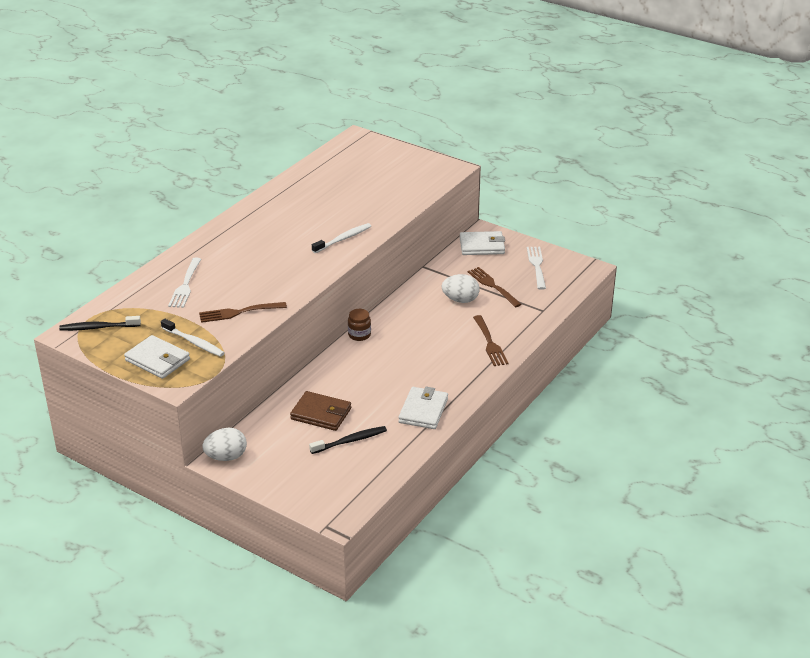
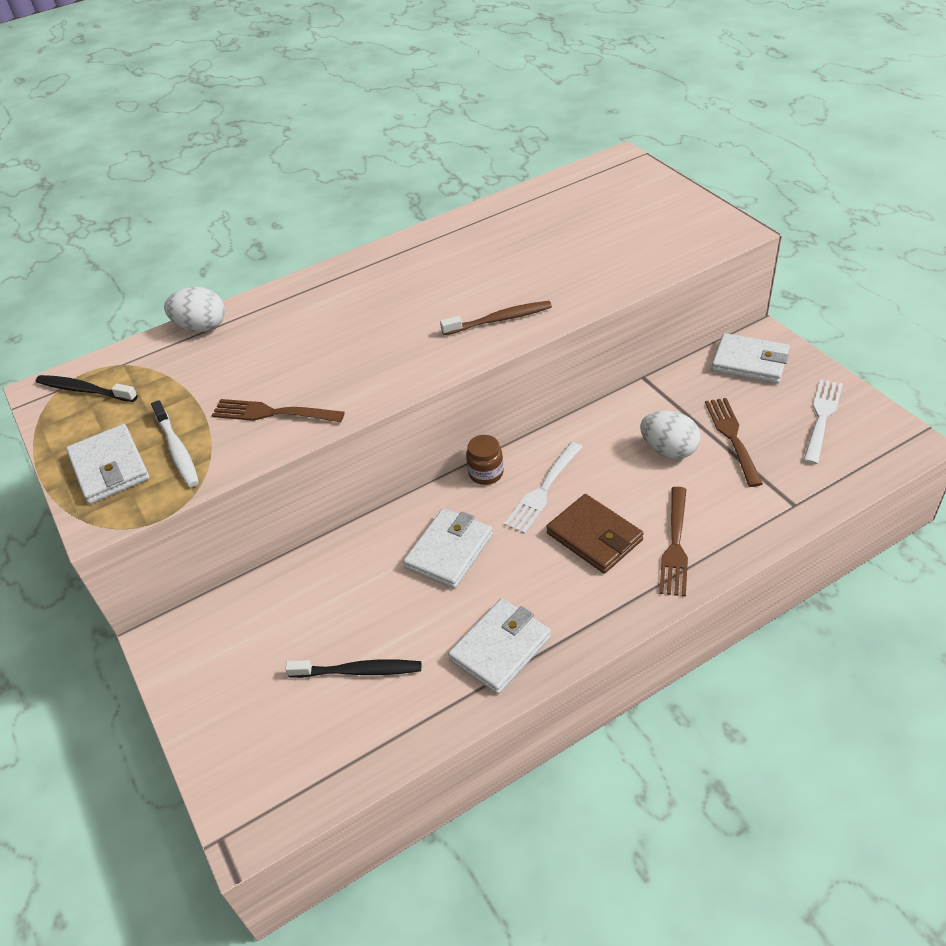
camera: 30 degrees right, 10 degrees up
white fork [168,258,201,308] -> white fork moved to [504,442,582,534]
white egg [202,428,247,461] -> white egg moved to [164,287,225,332]
brown wallet [290,391,351,431] -> brown wallet moved to [546,494,644,574]
white toothbrush [312,223,371,253] -> brown toothbrush [440,301,552,335]
none -> white wallet [403,508,493,589]

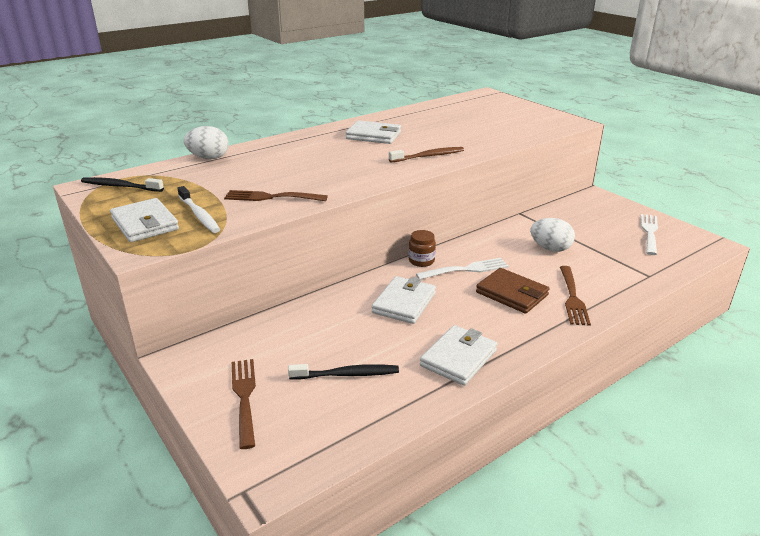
camera: 10 degrees left, 15 degrees down
white fork [504,442,582,534] -> white fork turned 135 degrees counterclockwise [416,258,509,279]
brown fork [705,398,763,487] -> brown fork moved to [232,359,256,449]
white wallet [711,333,789,384] -> white wallet moved to [346,120,401,144]

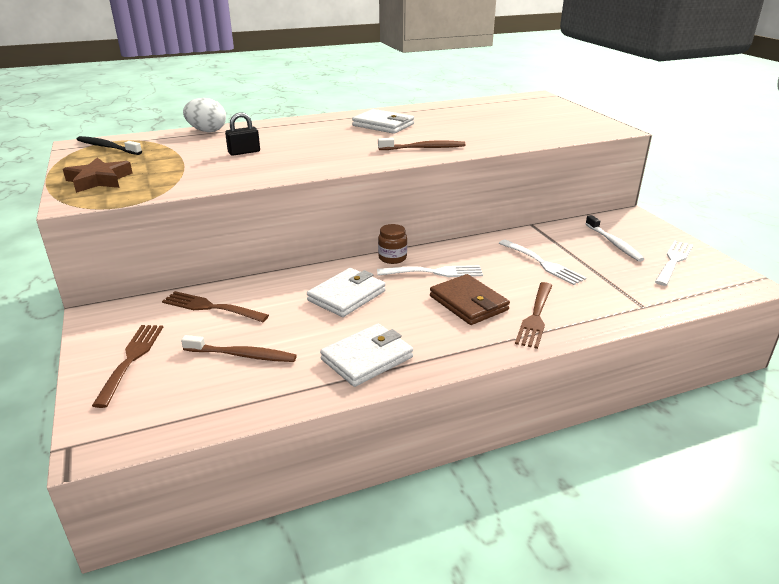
camera: 15 degrees right, 0 degrees up
white wallet [110,198,179,242] -> brown star [63,158,133,193]
white toothbrush [178,186,220,233] -> white toothbrush moved to [585,215,644,262]
brown fork [224,190,328,201] -> brown fork moved to [162,291,269,322]
black toothbrush [288,364,399,380] -> brown toothbrush [181,335,297,362]
white egg [530,218,575,252] -> white fork [499,240,586,285]
none -> black padlock [225,112,260,156]

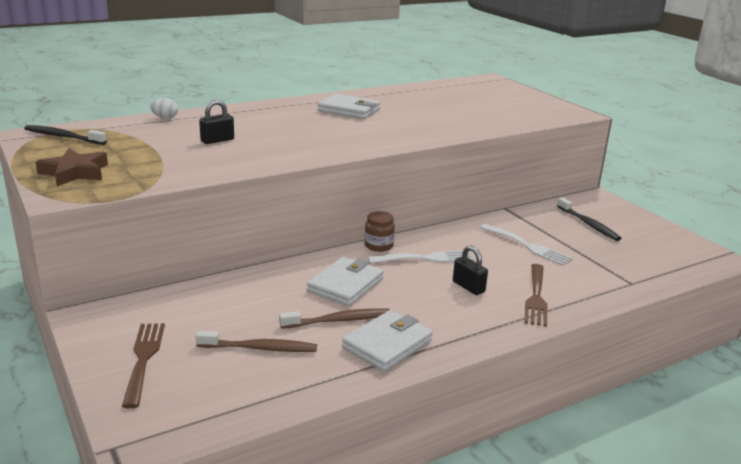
camera: 10 degrees left, 5 degrees down
brown fork [162,291,269,322] -> none
white egg [183,98,226,132] -> white egg [150,98,178,119], size x0.59
brown toothbrush [378,138,465,150] -> brown toothbrush moved to [279,308,390,329]
brown wallet [430,274,510,325] -> black padlock [453,245,488,295]
white toothbrush [585,215,644,262] -> black toothbrush [557,197,621,241]
white fork [655,241,693,286] -> none

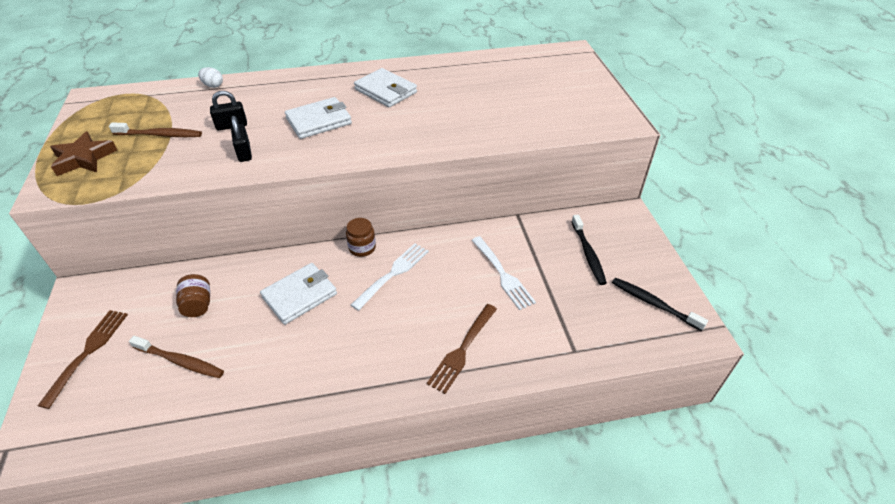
camera: 20 degrees right, 20 degrees up
black toothbrush [24,125,107,145] -> black toothbrush moved to [612,277,708,331]
brown toothbrush [279,308,390,329] -> brown toothbrush moved to [109,122,202,137]
white wallet [342,310,433,372] -> white wallet moved to [285,97,352,139]
white fork [368,250,474,264] -> white fork turned 60 degrees counterclockwise [351,243,429,311]
black padlock [453,245,488,295] -> black padlock moved to [231,116,252,162]
none -> brown jar [176,274,210,317]

